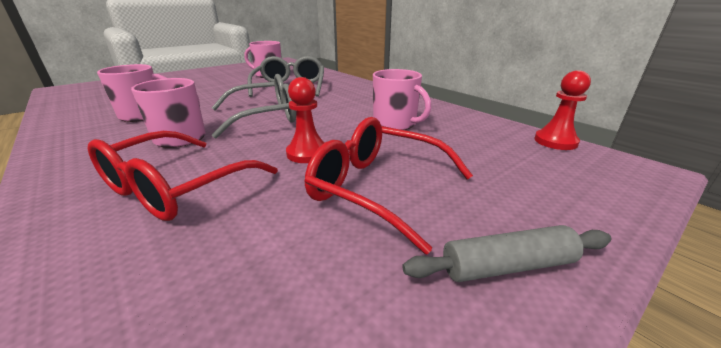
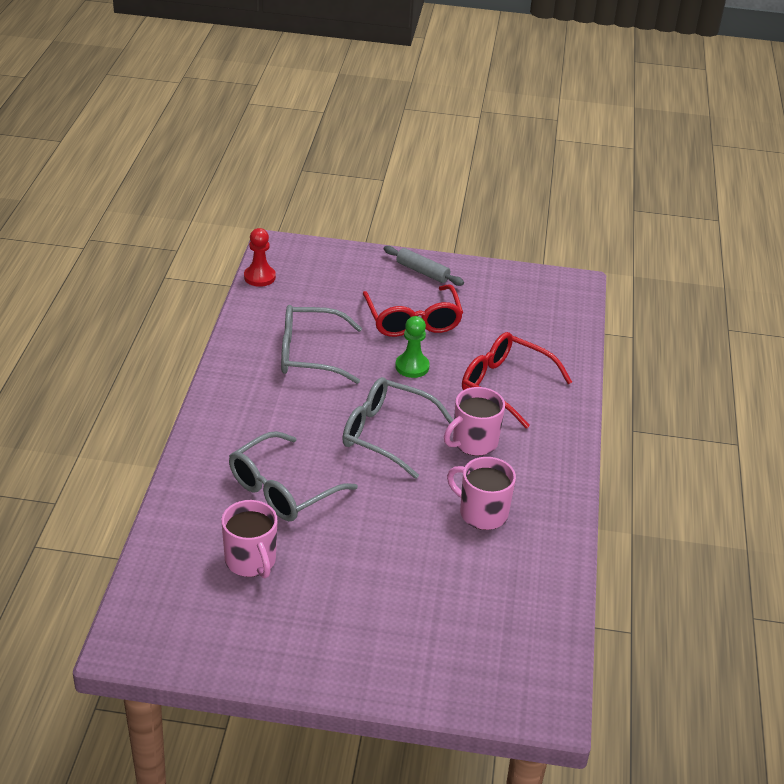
camera: 135 degrees left, 10 degrees up
red glasses [88,131,278,221] -> red glasses turned 135 degrees counterclockwise [462,332,572,429]
red pawn [286,77,325,163] -> green pawn [395,316,429,378]
pink mug [373,69,431,130] -> grey glasses [281,305,362,384]

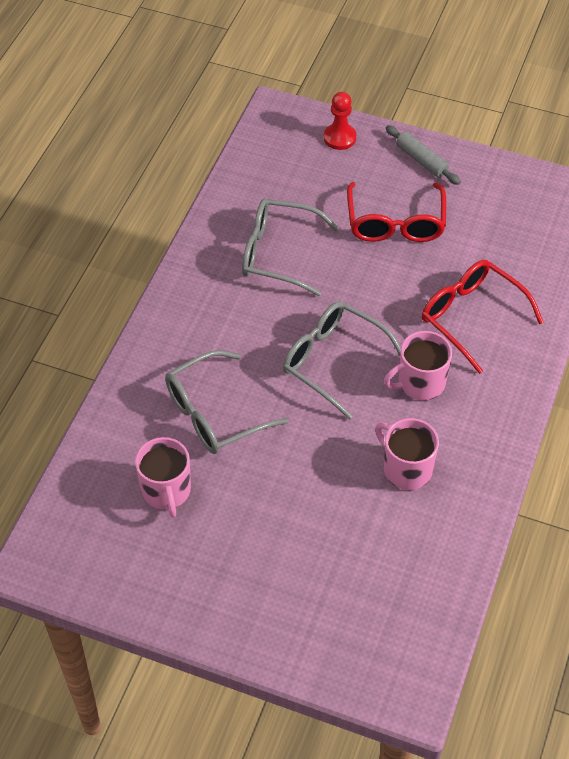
camera: 15 degrees right, 15 degrees up
red pawn [244,228,276,287] -> red pawn moved to [324,92,356,150]
green pawn [395,316,429,378] -> none

